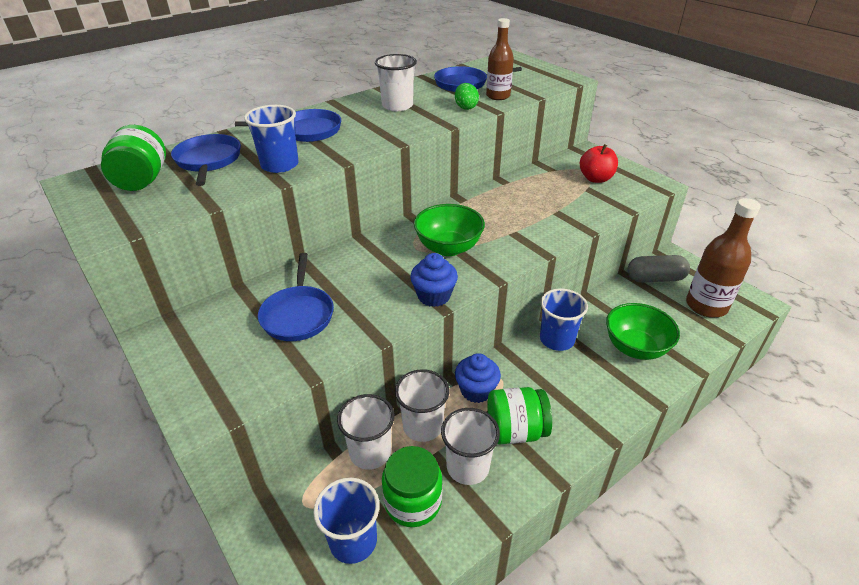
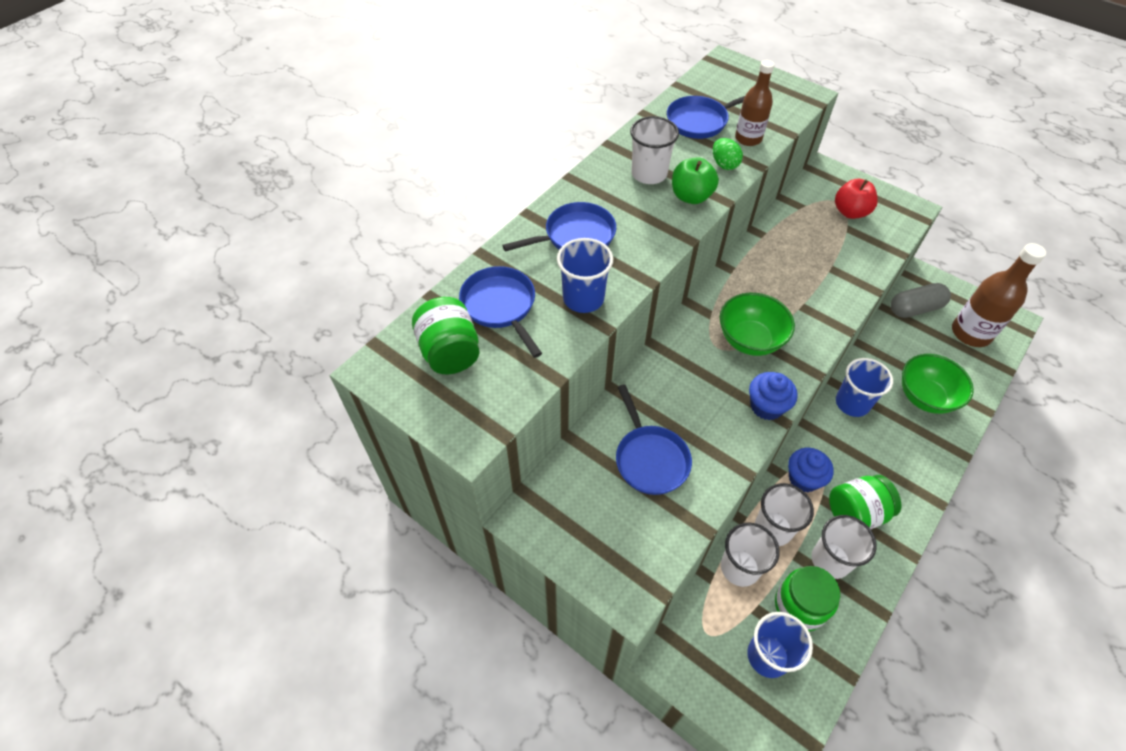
camera: 15 degrees left, 15 degrees up
none -> green apple [672,157,719,204]

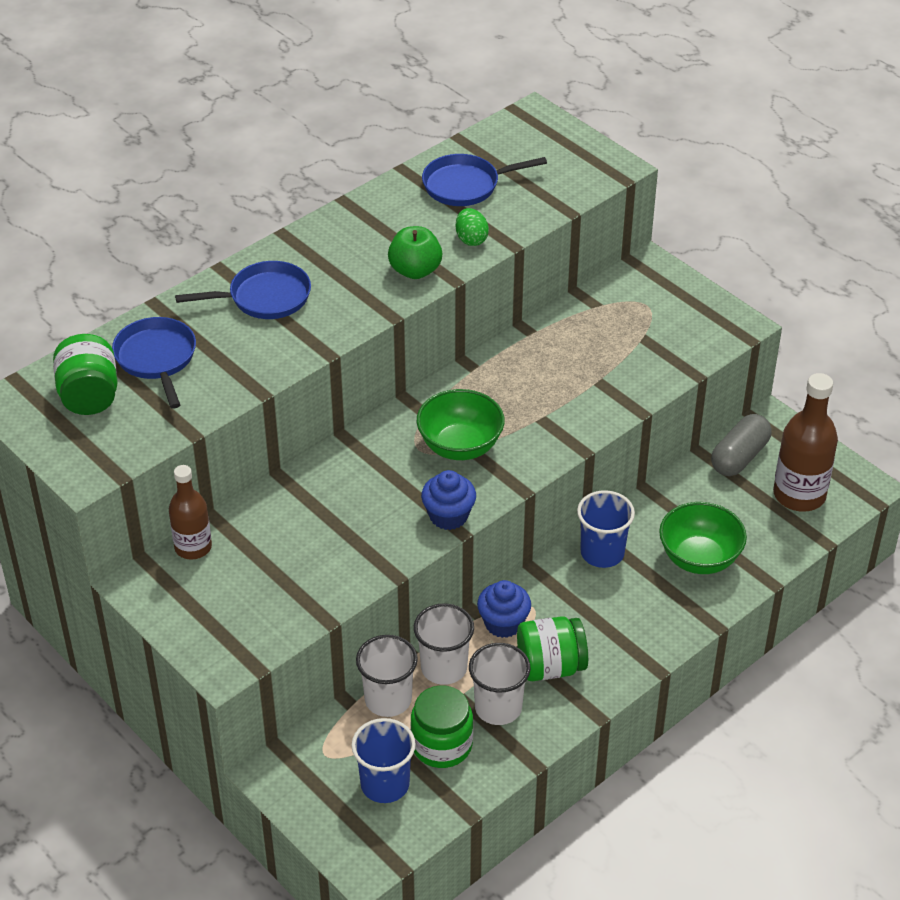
camera: 10 degrees right, 10 degrees down
blue cup [557,238,613,313] -> none
blue pan [616,384,692,495] -> none
white cup [630,116,679,184] -> none
brown bottle [735,60,775,146] -> brown bottle moved to [169,465,212,560]
red apple [835,179,878,219] -> none
grey capsule [891,283,951,318] -> grey capsule turned 45 degrees counterclockwise [711,414,772,476]

